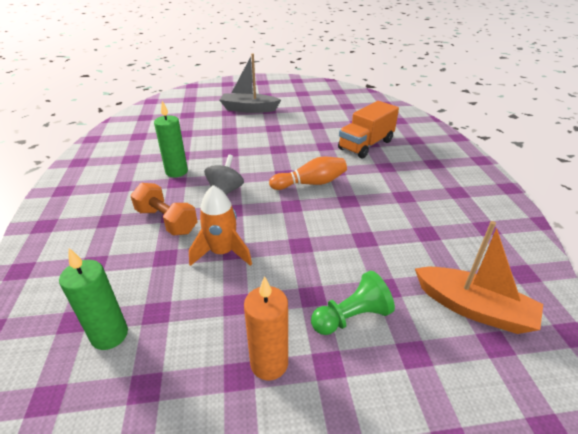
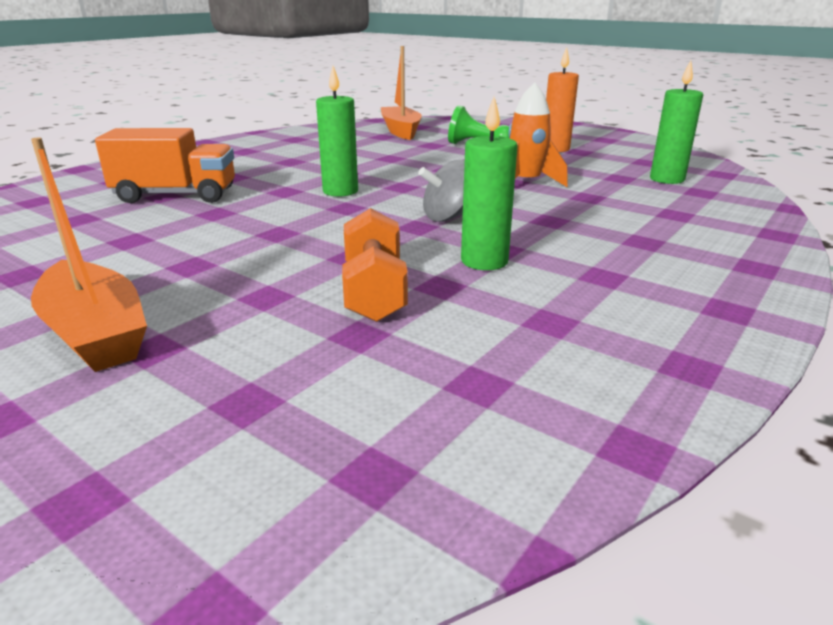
camera: 135 degrees left, 10 degrees down
orange dumbbell [131,183,197,235] -> orange dumbbell moved to [342,208,408,322]
grey boat [220,54,281,113] -> orange boat [31,137,147,372]
orange bowling pin [269,156,347,190] -> green candle [316,66,358,197]

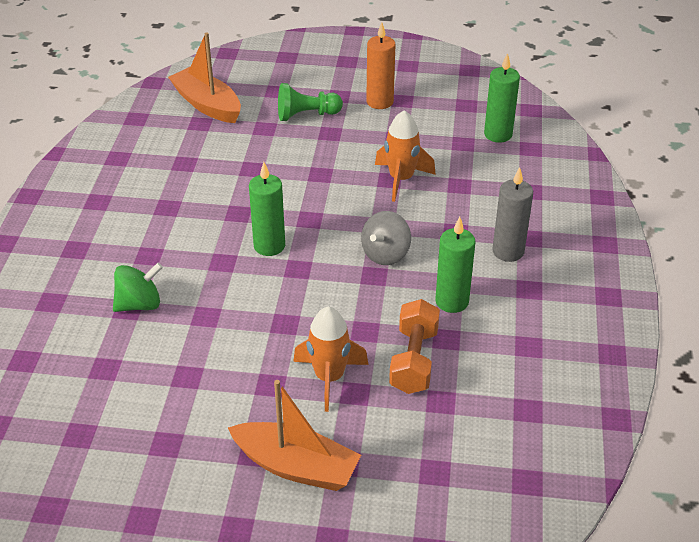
camera: 30 degrees left, 15 degrees up
orange truck [95,128,235,203] -> green spinning top [113,263,163,312]
orange dumbbell [342,208,408,322] -> orange dumbbell turned 45 degrees clockwise [389,299,440,394]
none -> orange rocket [293,306,369,412]
none -> grey candle [492,167,533,262]

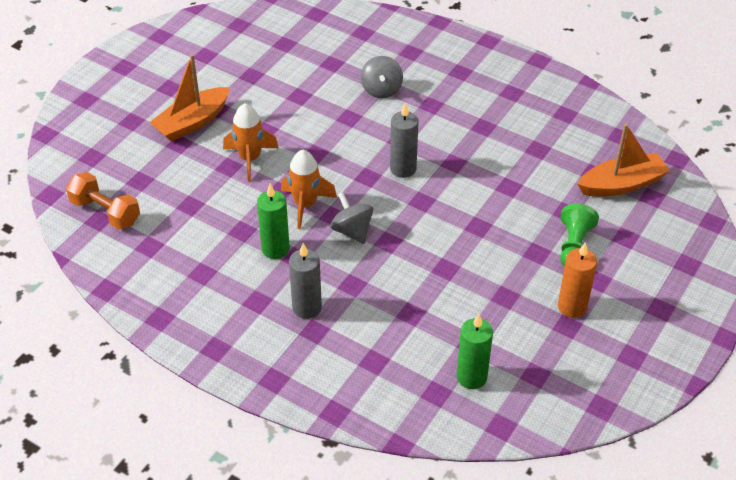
camera: 115 degrees right, 5 degrees up
green spinning top [113,263,163,312] -> grey spinning top [361,56,403,98]
green candle [249,162,285,256] -> grey candle [390,103,419,178]
orange rocket [375,110,436,202] -> orange rocket moved to [281,150,337,229]
orange dumbbell [389,299,440,394] -> orange dumbbell moved to [66,172,140,229]

